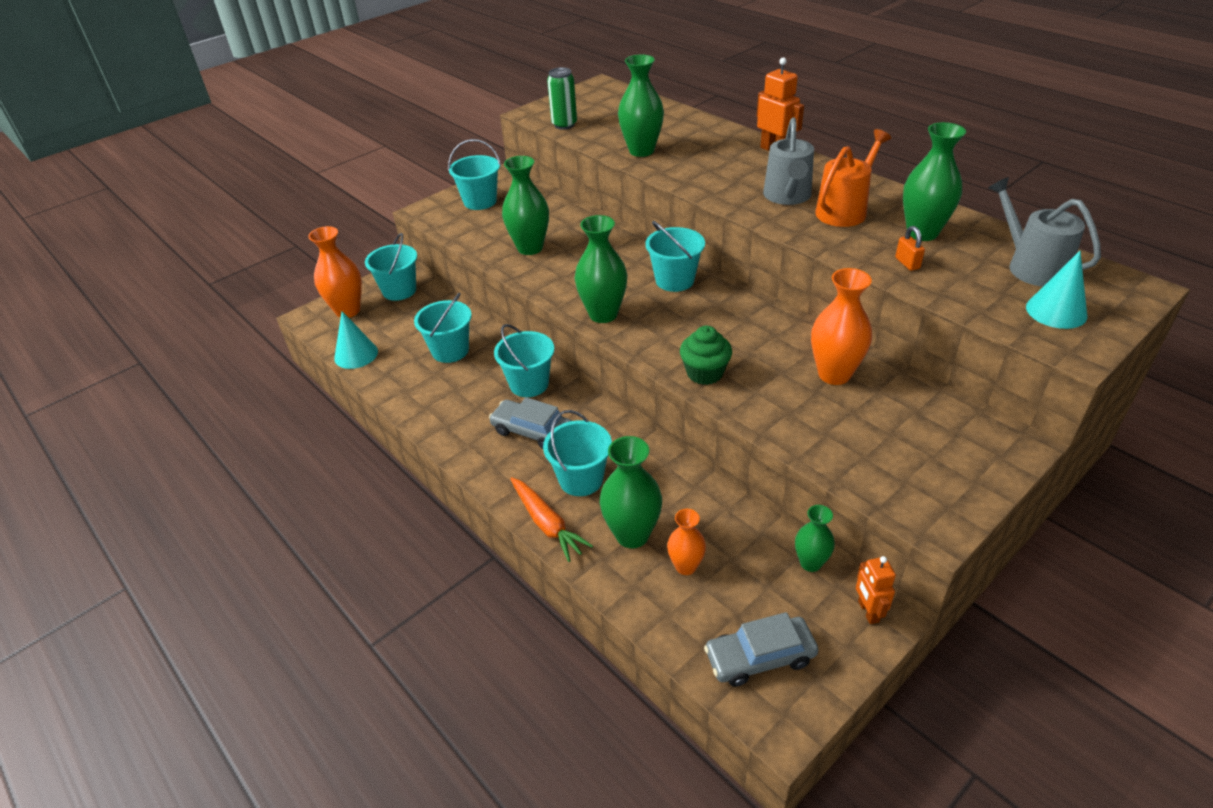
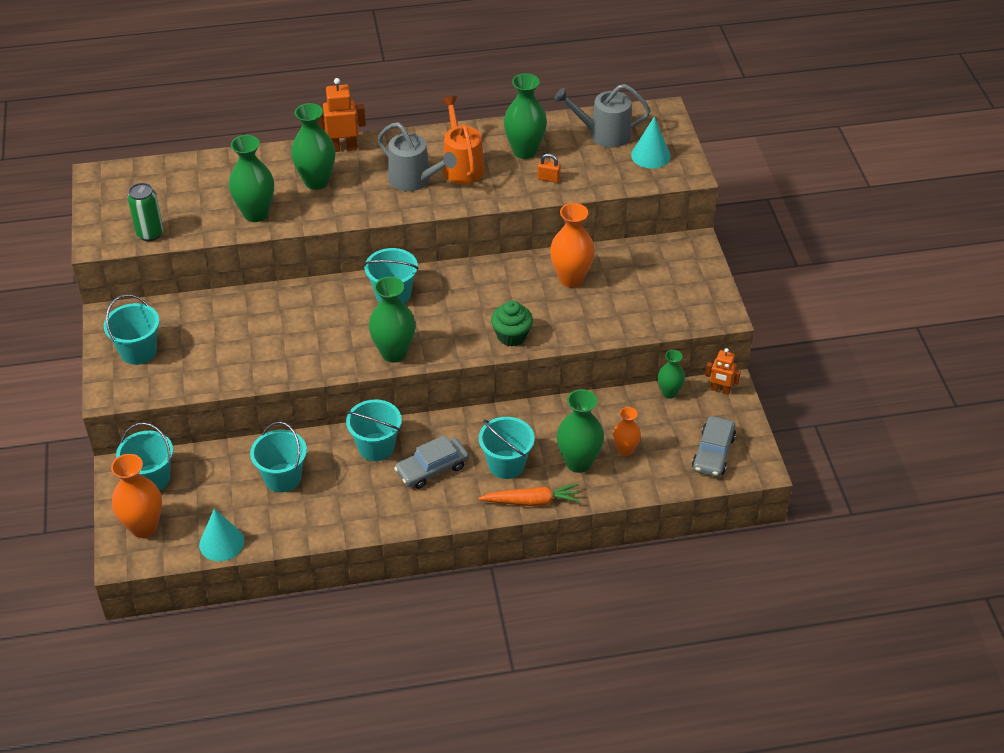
camera: 60 degrees left, 5 degrees up
green vase [502,156,549,255] -> green vase moved to [291,103,335,190]

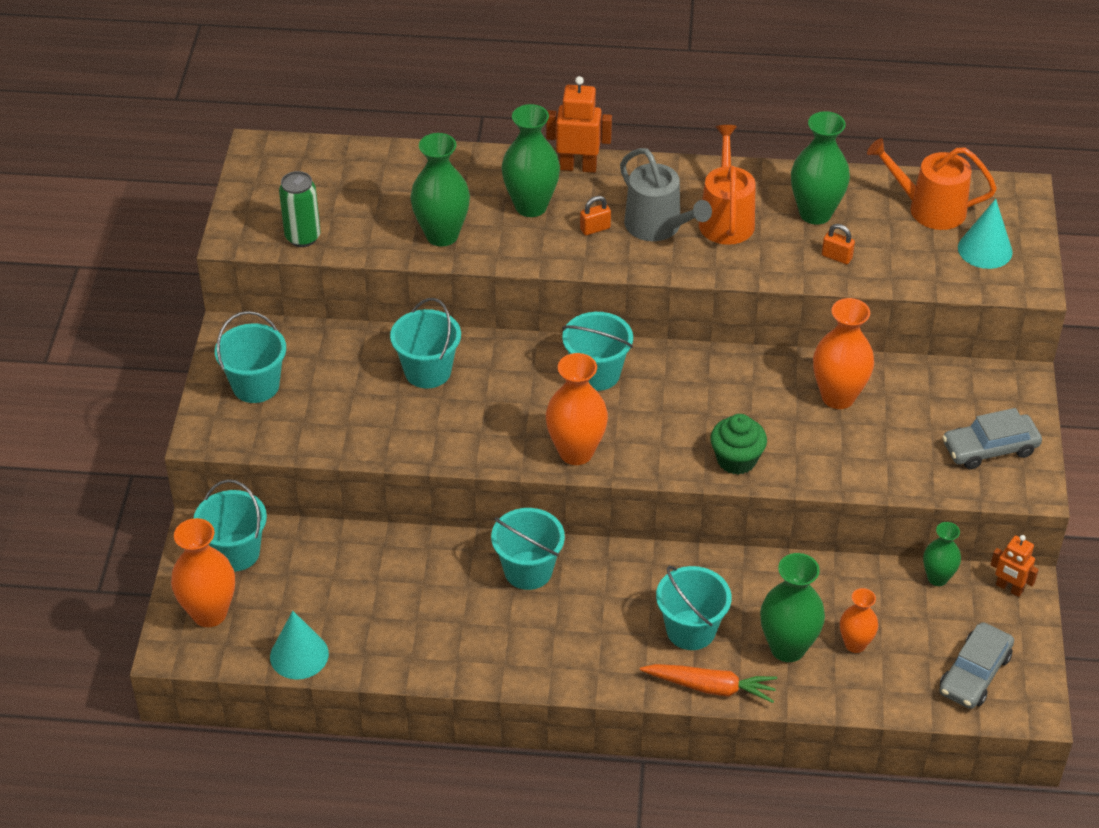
camera: 15 degrees right, 0 degrees up
turquoise bucket [250,421,307,493] -> turquoise bucket moved to [390,298,461,388]
green vase [369,277,415,363] -> orange vase [546,353,608,465]
grey car [394,435,469,489] -> grey car moved to [942,408,1042,469]
grey watering can [554,84,651,148] -> orange watering can [867,138,997,230]
none -> orange padlock [580,196,611,235]

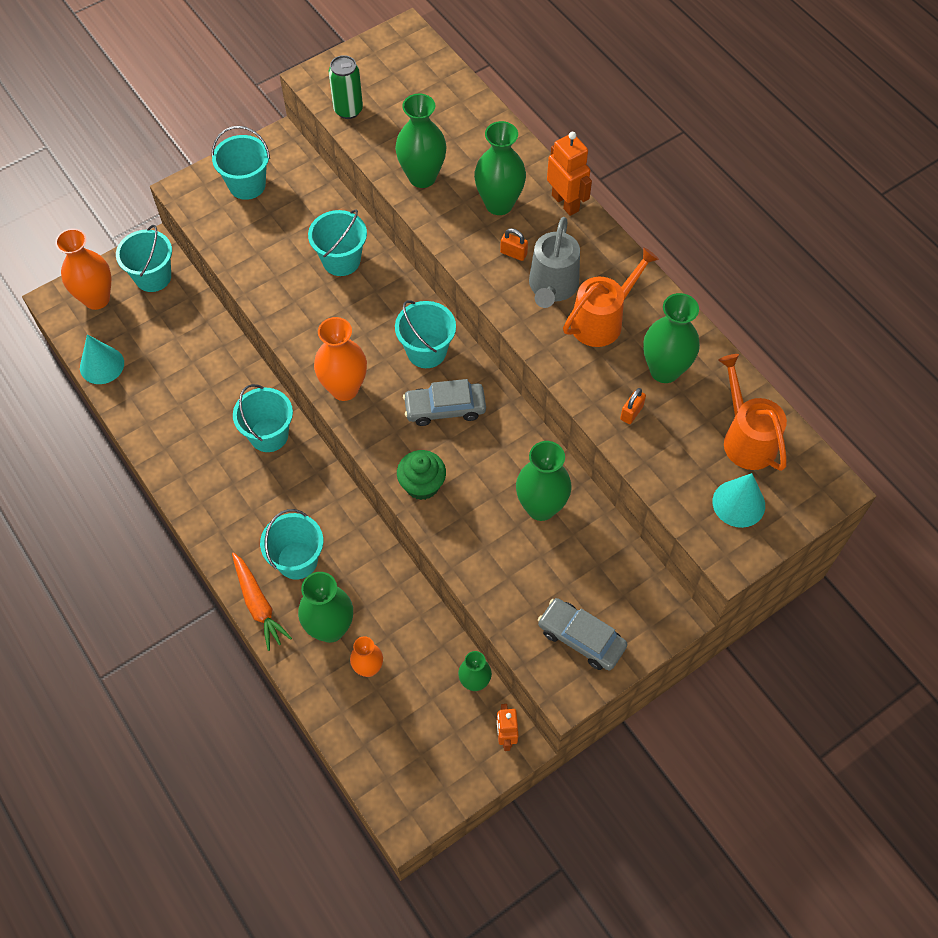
camera: 50 degrees right, 15 degrees up
orange vase [813,298,874,409] -> green vase [516,441,572,521]
orange padlock [822,224,855,264] -> orange padlock turned 45 degrees clockwise [620,388,646,424]
grey car [939,622,1014,709] -> grey car moved to [403,379,486,426]

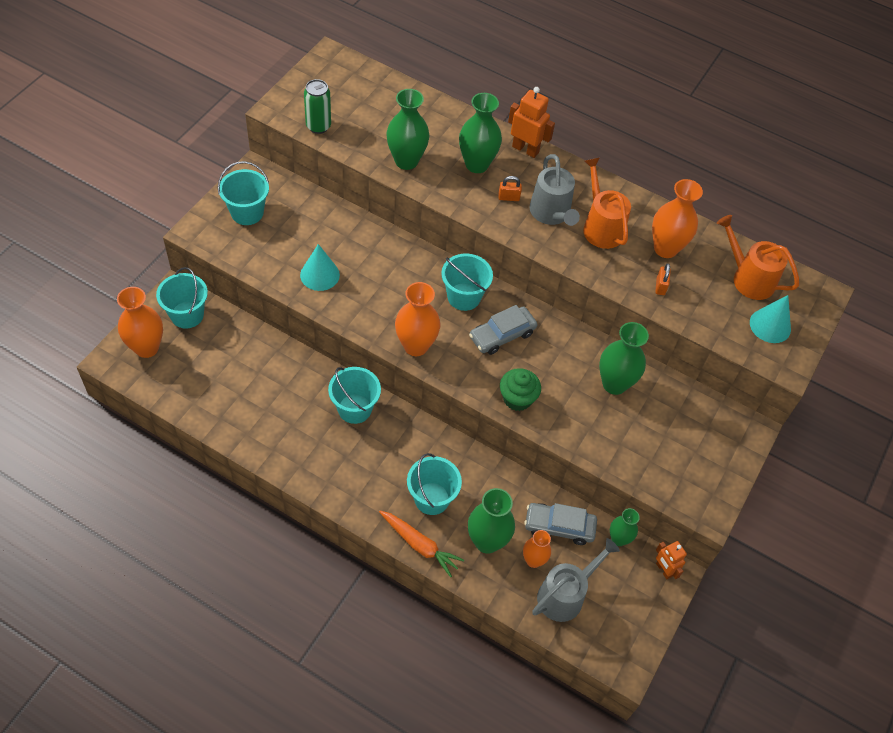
camera: 30 degrees left, 5 degrees down
turquoise cone [80,334,124,384] -> turquoise cone moved to [300,244,340,291]
turquoise bucket [308,209,367,276] -> none
grey car [538,598,628,670] -> grey car moved to [524,503,597,545]
orange watering can [563,247,659,347] -> orange watering can turned 45 degrees counterclockwise [583,158,631,249]
green vase [643,293,700,383] -> orange vase [652,179,703,258]
none -> grey watering can [532,538,620,622]

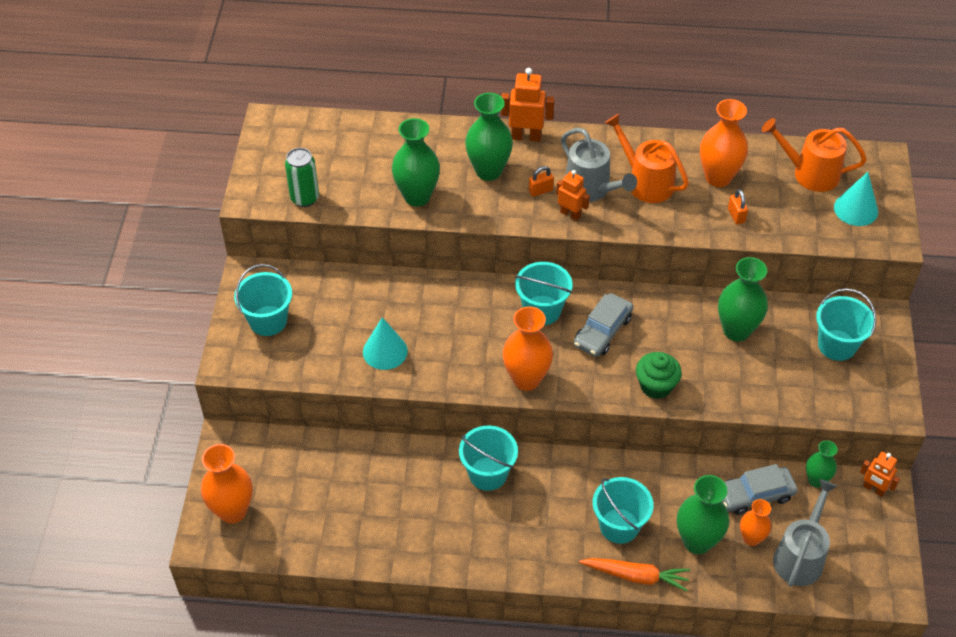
camera: 20 degrees left, 5 degrees down
turquoise bucket [156,267,208,329] -> turquoise bucket moved to [816,288,877,361]
none -> orange robot [556,170,590,221]

